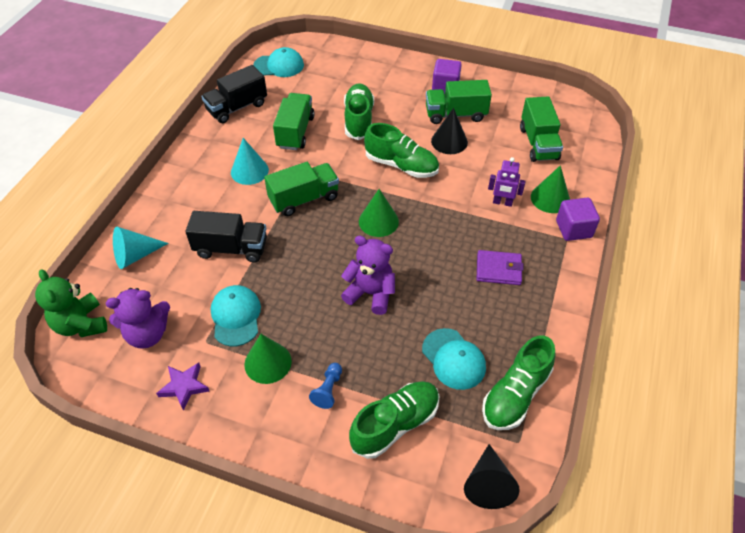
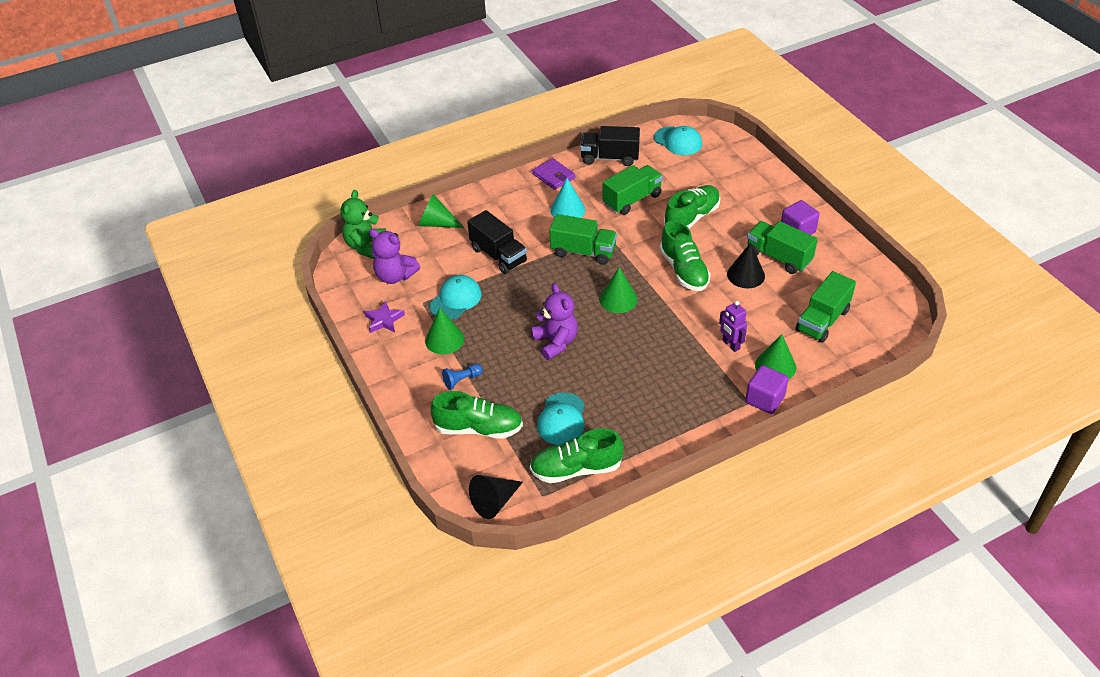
camera: 45 degrees right, 5 degrees down
turquoise cone [113,226,169,269] -> green cone [418,194,464,228]
purple wallet [477,250,524,285] -> purple wallet moved to [532,158,575,190]

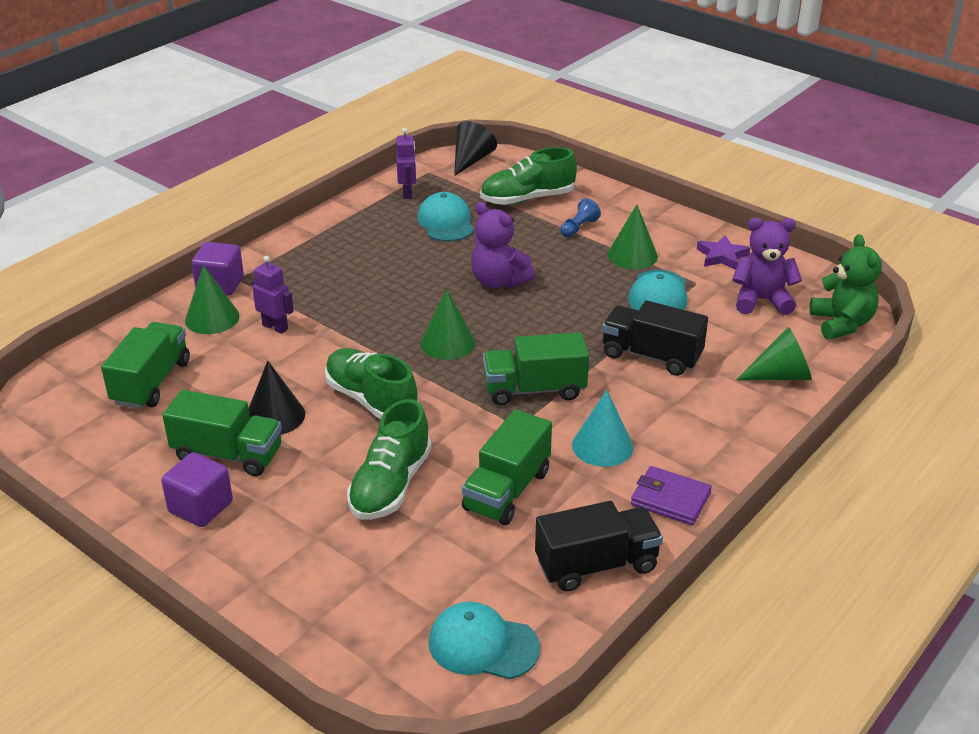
camera: 155 degrees right, 10 degrees down
green shoe [530,428,623,483] -> purple robot [396,128,416,199]

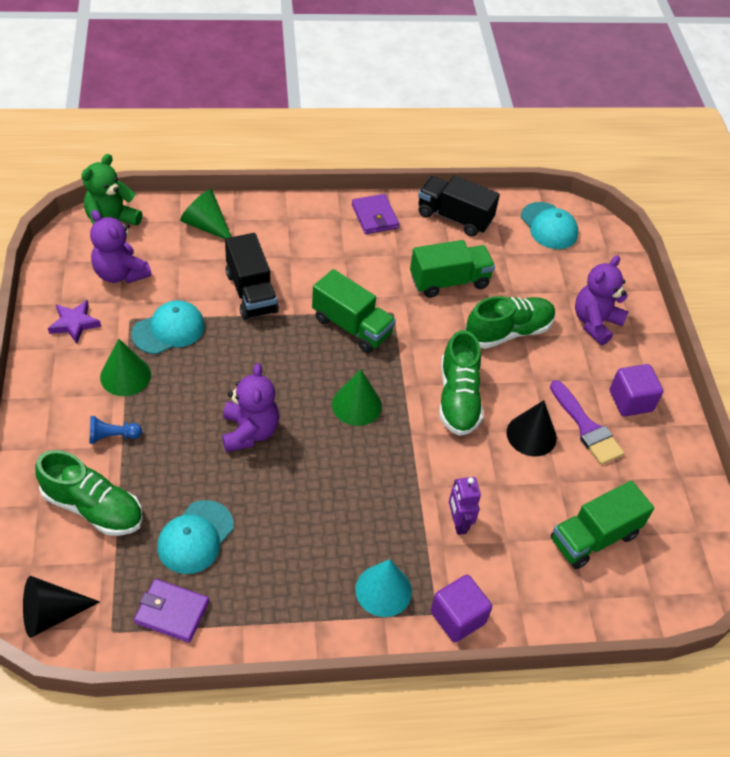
camera: 140 degrees left, 15 degrees up
green truck [162,390,282,476] -> purple brush [550,380,624,465]
green cone [185,265,240,334] -> none
purple robot [396,128,416,199] -> purple wallet [134,579,209,643]
turquoise cone [572,390,634,467] -> turquoise cone moved to [355,559,412,617]
none -> purple teddy bear [575,255,629,345]

